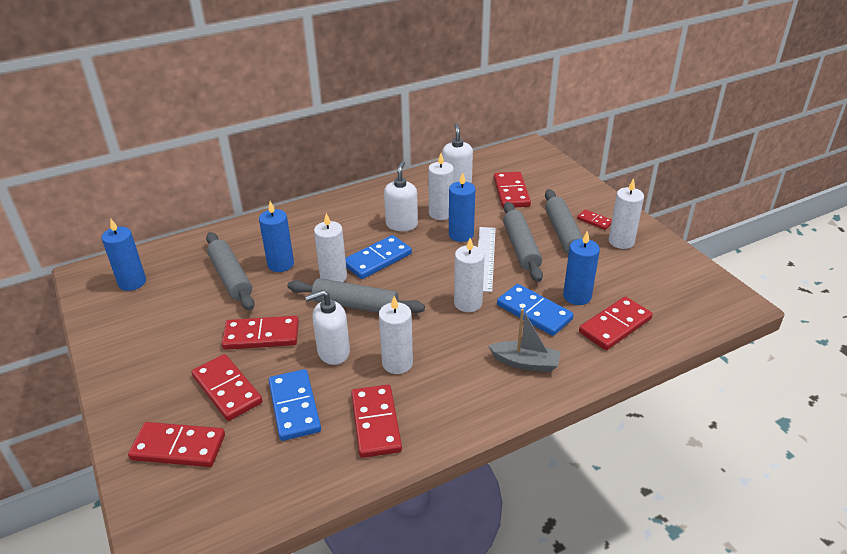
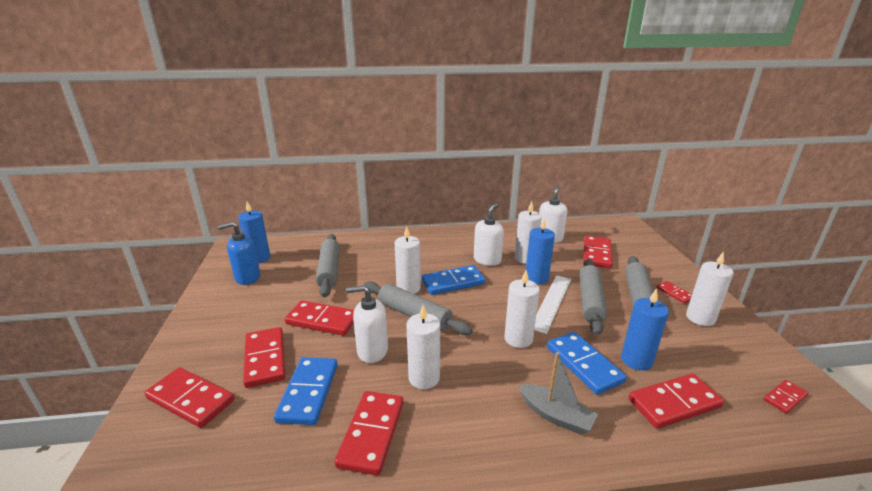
camera: 20 degrees right, 10 degrees down
blue candle [259,201,294,272] -> none
none -> blue soap dispenser [218,222,260,285]
none -> red domino [763,380,808,414]

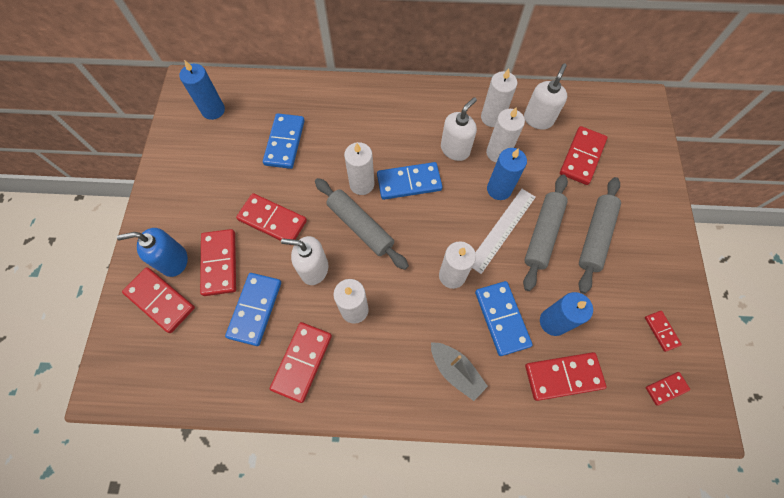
camera: 10 degrees right, 40 degrees up
blue soap dispenser [218,222,260,285] -> blue soap dispenser moved to [117,228,188,277]
grey rolling pin [316,234,340,297] -> blue domino [263,113,305,169]
red domino [656,281,692,304] -> red domino moved to [645,311,682,352]
white candle [686,252,734,326] -> white candle moved to [481,68,517,127]

